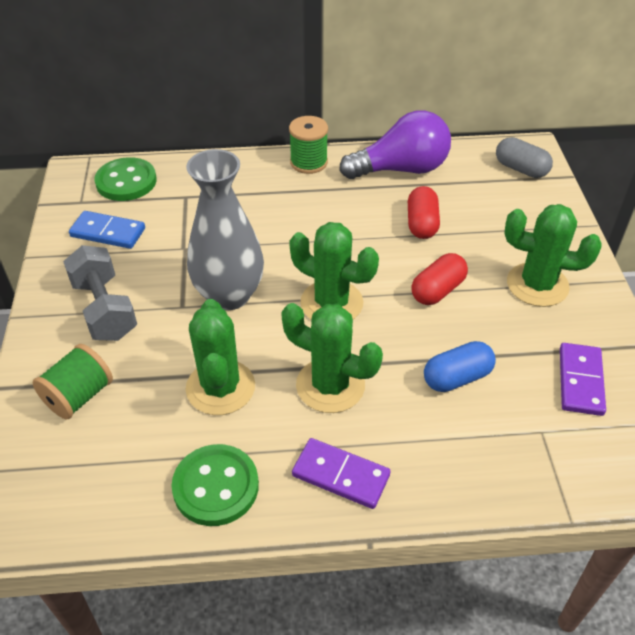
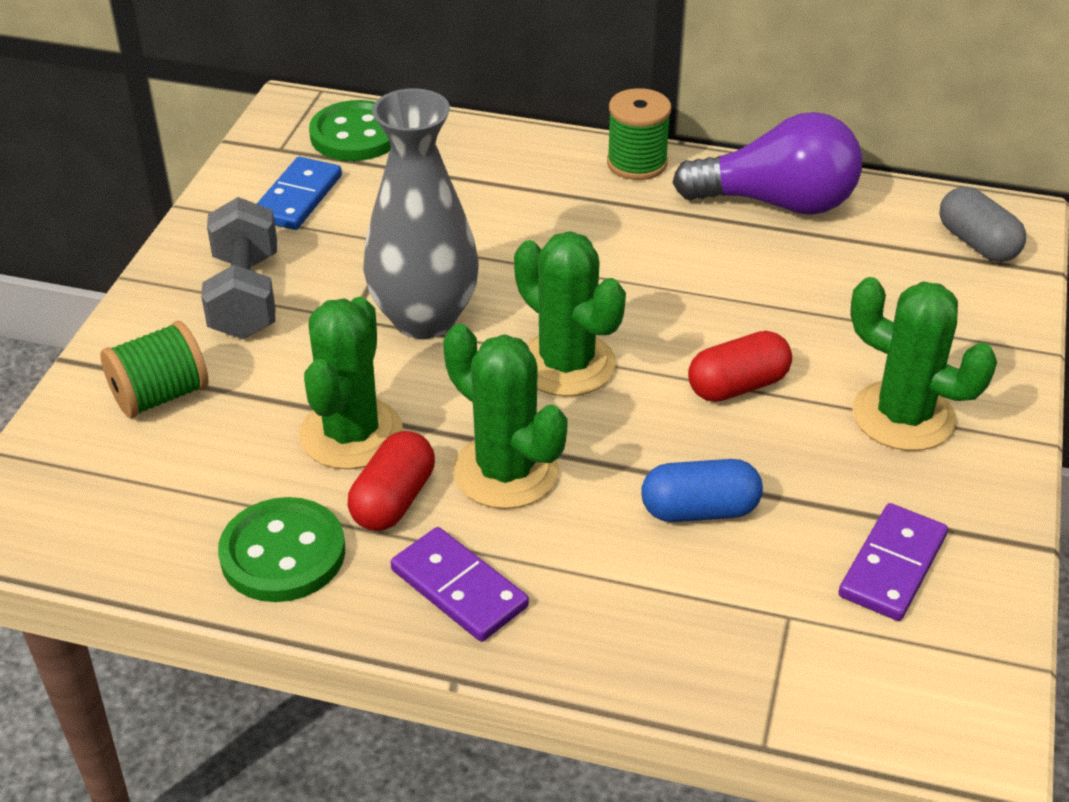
camera: 20 degrees right, 5 degrees down
blue domino [69,211,145,249] -> blue domino turned 75 degrees clockwise [257,157,342,230]
red capsule [408,186,440,239] -> red capsule moved to [348,431,435,531]

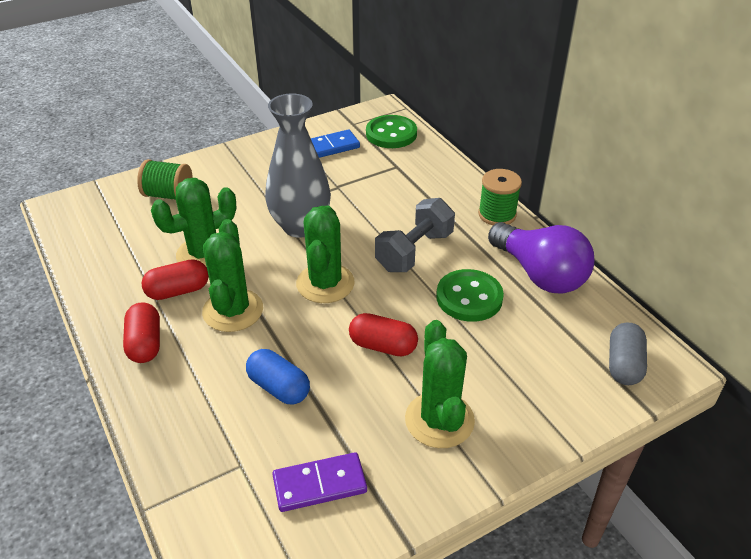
camera: 45 degrees right, 0 degrees up
grey dumbbell [201,197,277,339] -> grey dumbbell moved to [375,198,455,272]
green button [218,497,345,602] -> green button moved to [436,269,504,322]
purple domino [391,527,529,642] -> red capsule [123,303,160,363]

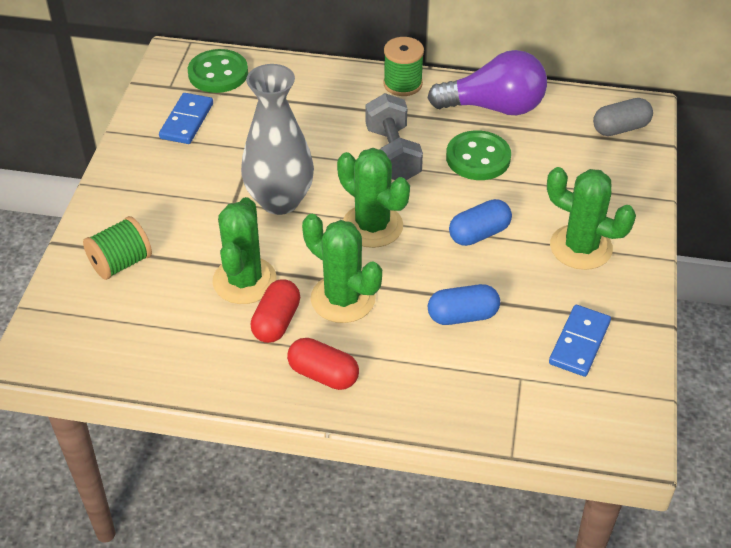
camera: 50 degrees left, 5 degrees up
purple domino [272,452,367,512] -> blue domino [549,305,611,377]
red capsule [349,313,418,357] -> blue capsule [449,199,512,246]
grey capsule [609,323,647,385] -> grey capsule turned 75 degrees counterclockwise [593,98,653,136]

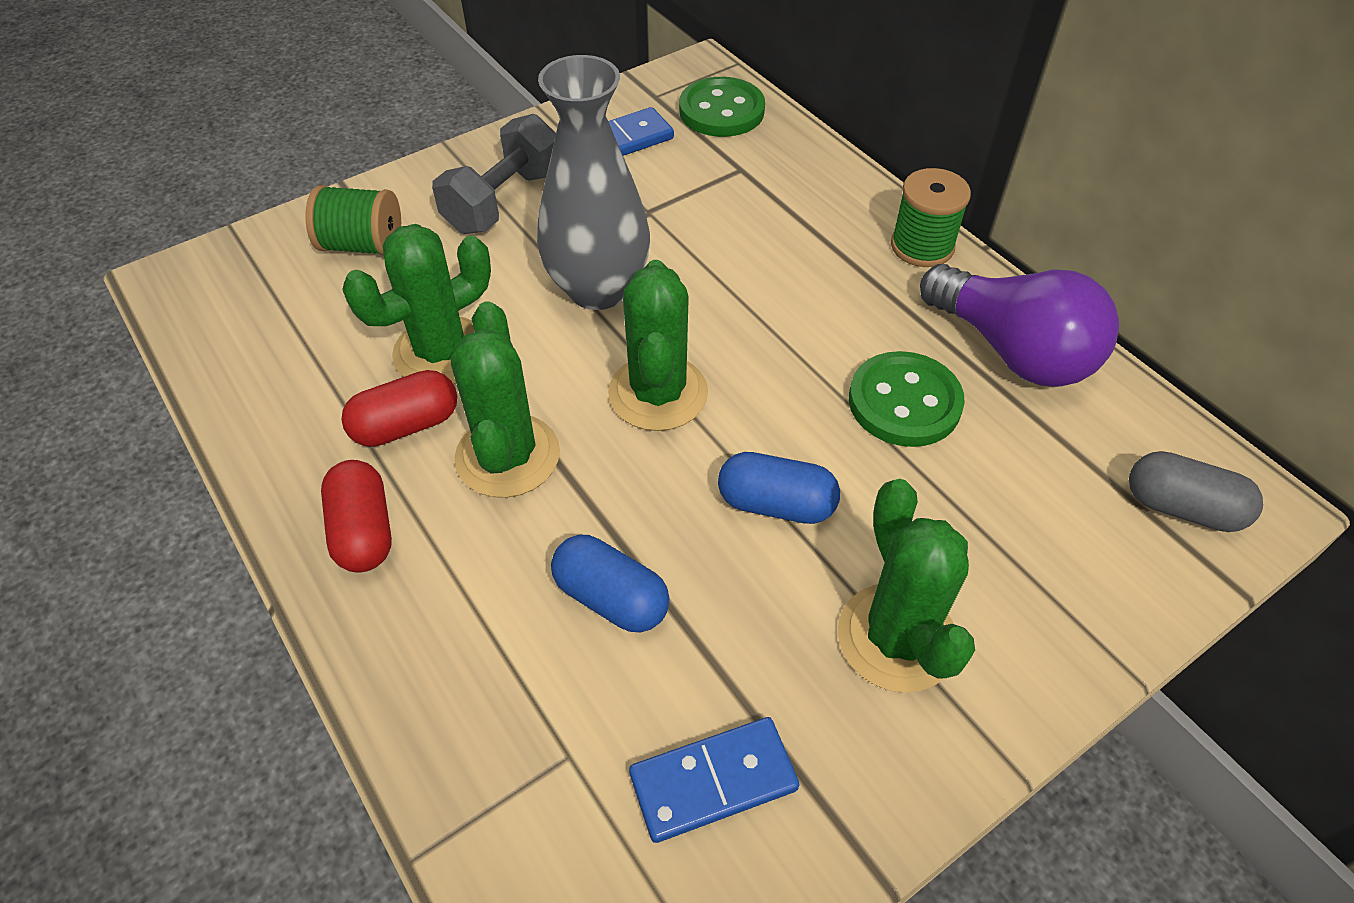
camera: 45 degrees right, 5 degrees up
grey dumbbell [366,93,423,180] -> grey dumbbell moved to [432,114,556,234]

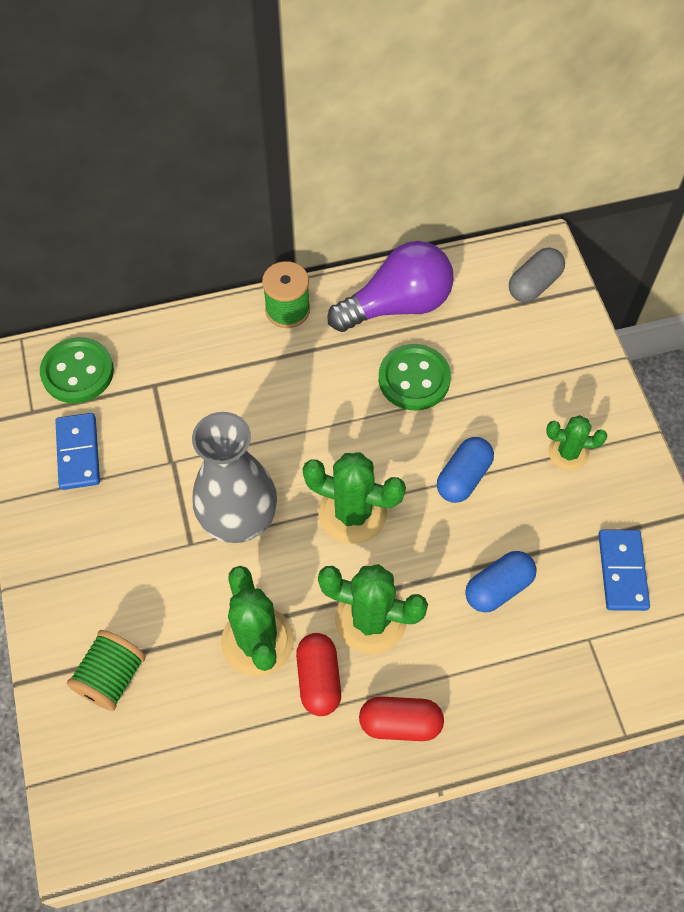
camera: 70 degrees left, 10 degrees up
grey dumbbell [432,114,556,234] -> none
green cactus [838,479,975,693] -> green cactus [546,415,607,471], size x0.60

